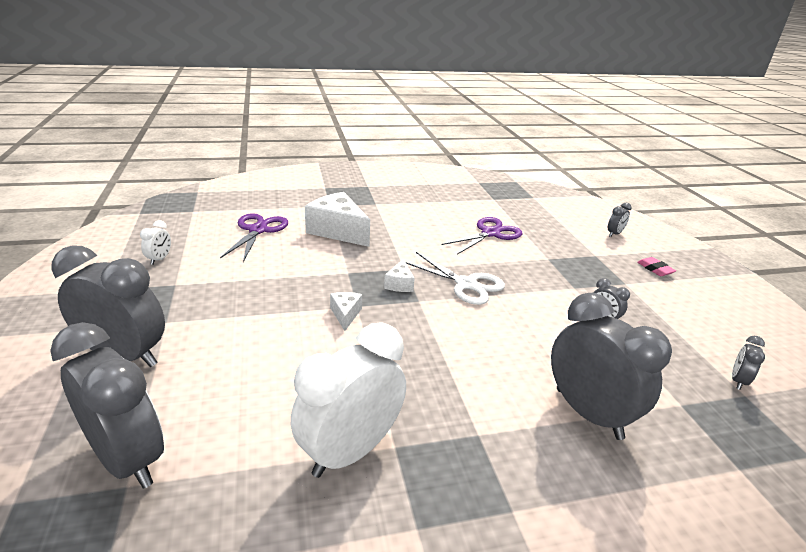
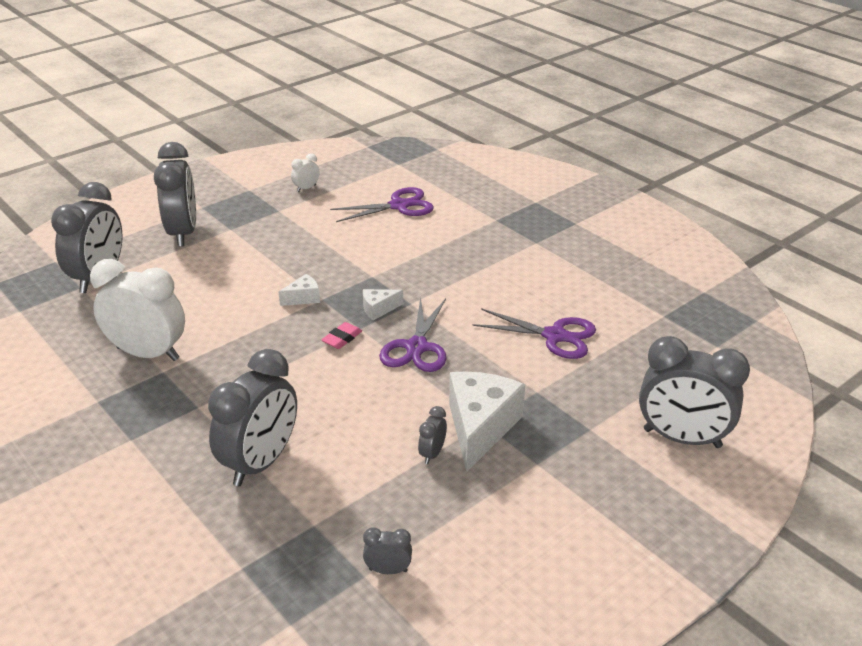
camera: 65 degrees right, 5 degrees up
white clock [140,220,171,265] -> white clock turned 150 degrees clockwise [291,153,320,192]
white cheese [305,192,370,247] -> white cheese moved to [449,372,525,472]
white scissors [406,252,505,305] -> purple scissors [379,297,447,372]
grey clock [608,203,632,237] -> grey clock [639,336,750,448], size x2.33
pink eraser [637,257,676,276] -> pink eraser moved to [322,322,362,349]

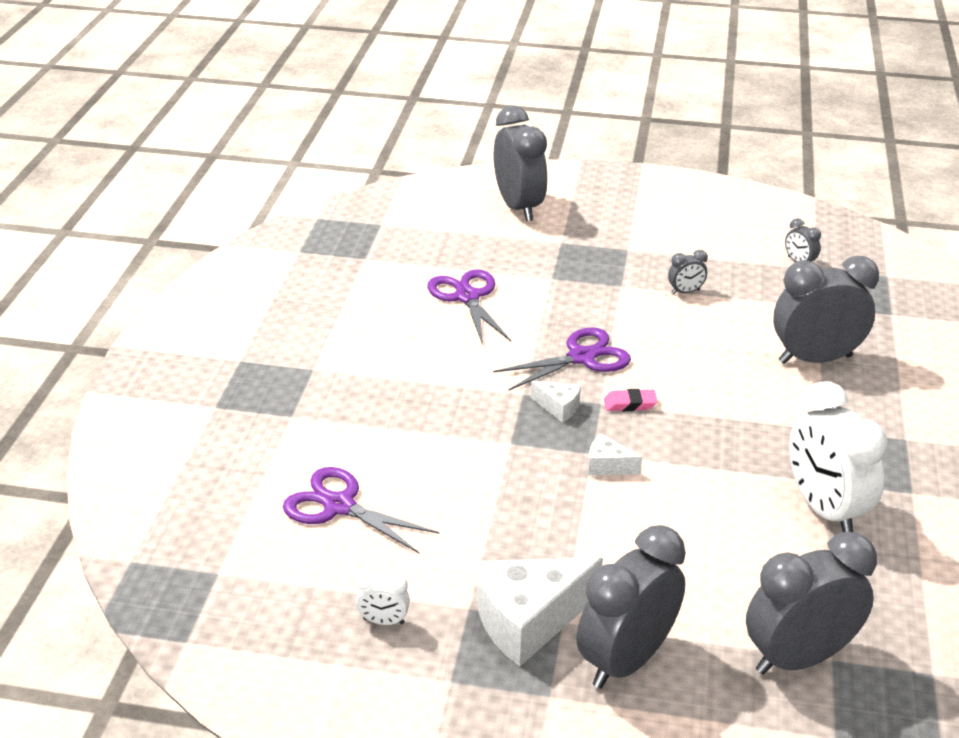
camera: 130 degrees left, 0 degrees up
white cheese [449,372,525,472] -> white cheese moved to [476,558,603,666]

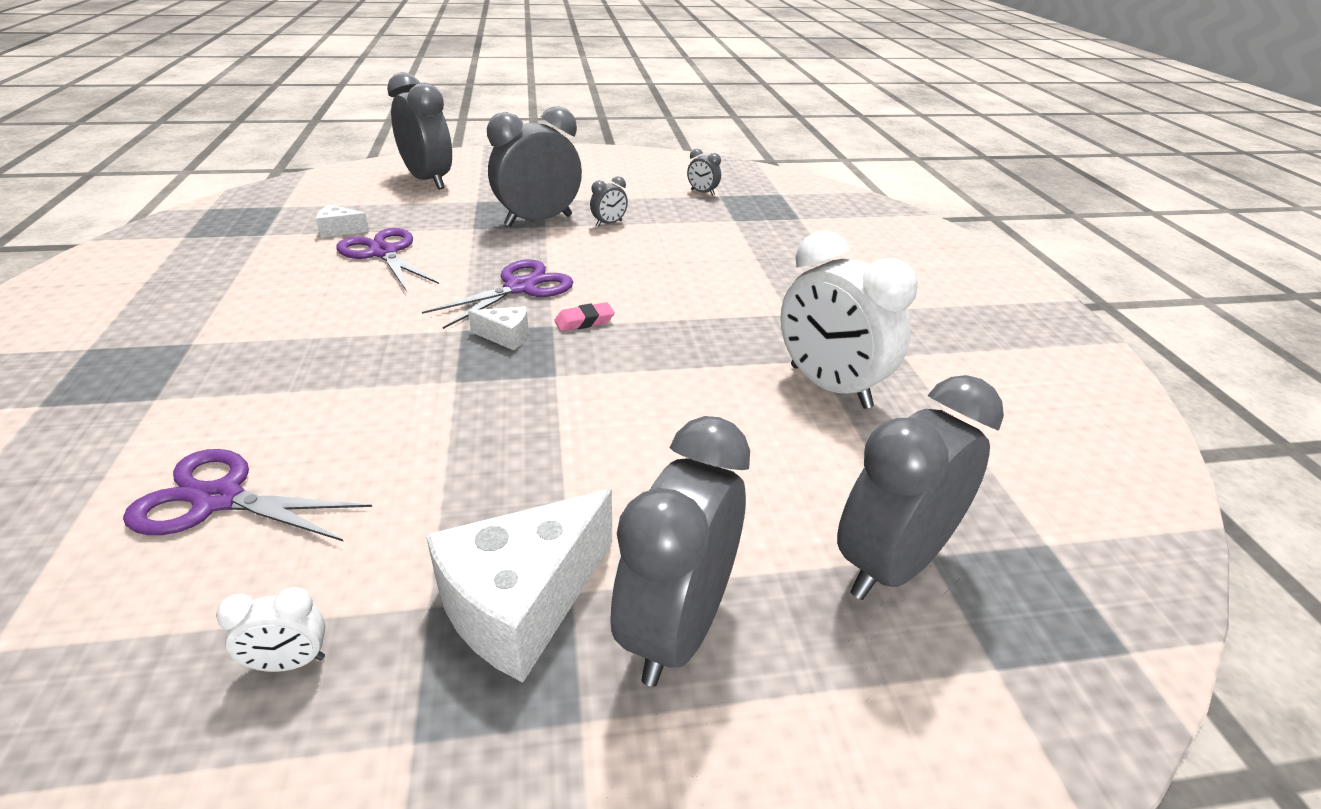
camera: 20 degrees left, 0 degrees up
white cheese [588,434,642,475] -> white cheese moved to [316,204,369,237]
grey clock [773,256,879,364] -> grey clock moved to [487,107,582,227]

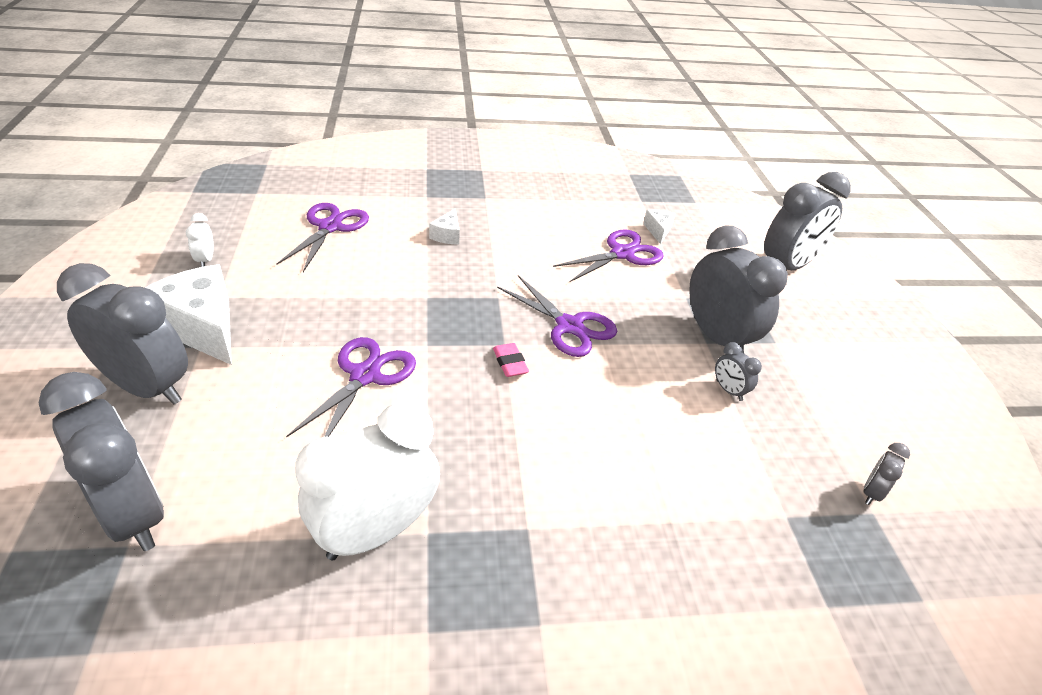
camera: 90 degrees right, 5 degrees up
white cheese [468,306,528,350] -> white cheese moved to [429,208,460,244]
none -> purple scissors [286,337,416,438]

